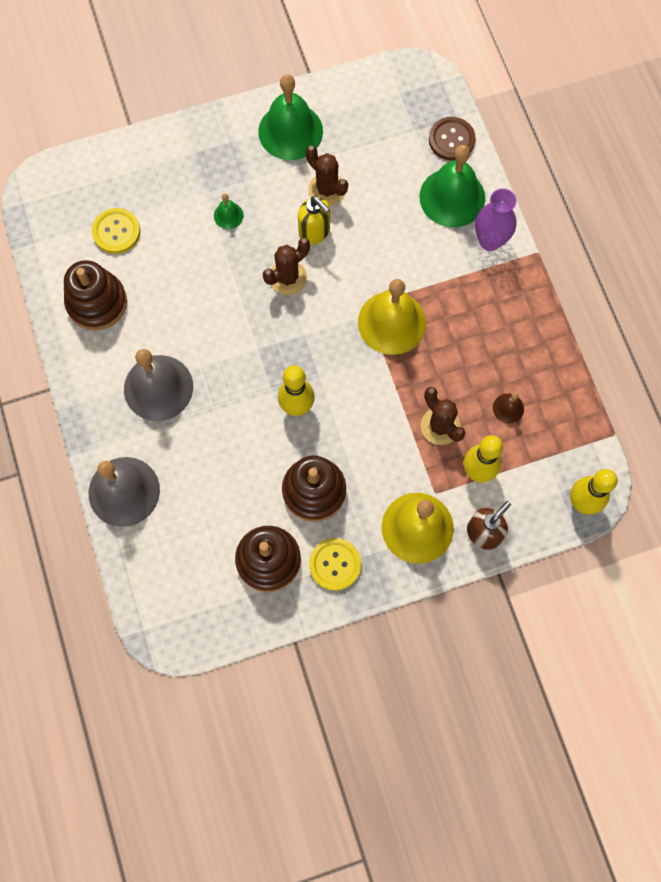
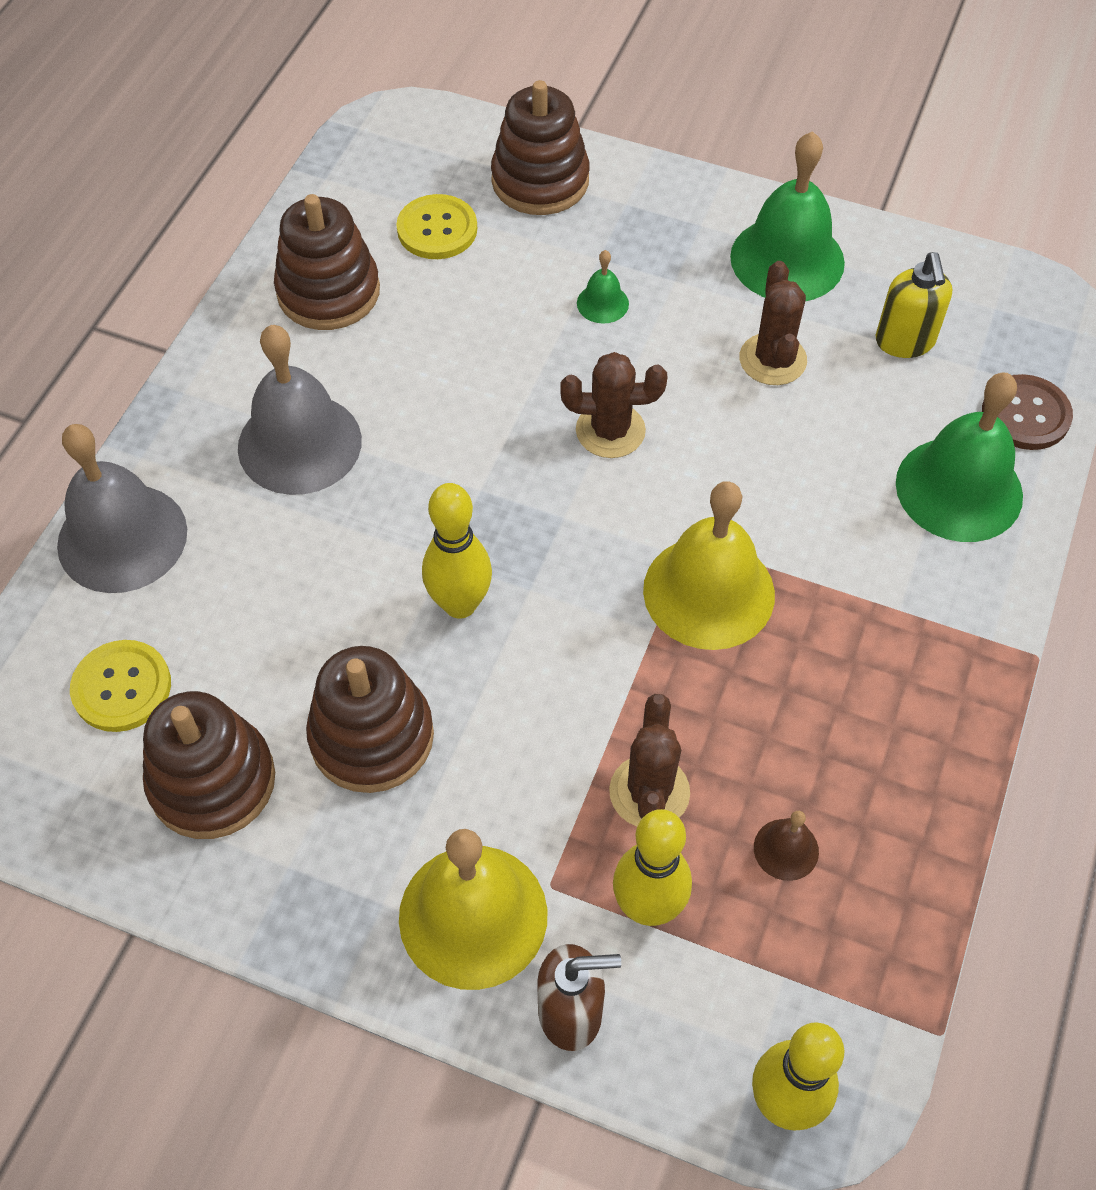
camera: 40 degrees right, 15 degrees down
yellow soap dispenser [298,196,330,245] -> yellow soap dispenser moved to [876,252,952,358]
yellow button [309,538,361,591] -> yellow button moved to [70,640,171,732]
purple vase [475,189,517,251] -> none
none -> brown stacking toy [491,80,589,215]

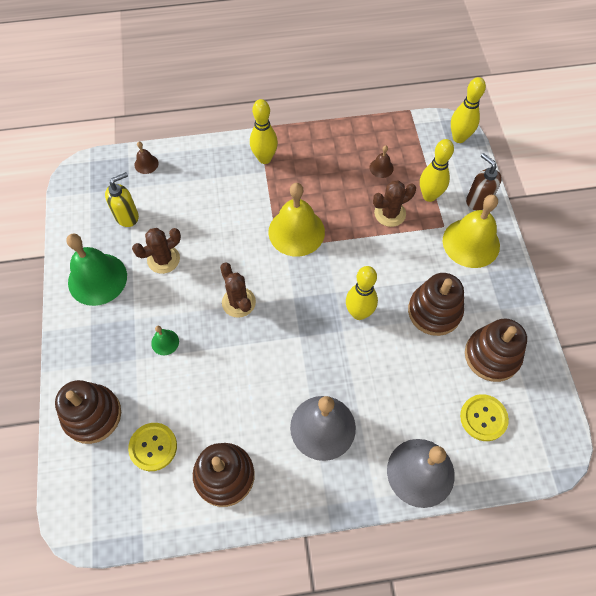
camera: 120 degrees left, 5 degrees up
green bell [896,372,1023,542] -> none
brown button [982,374,1073,450] -> brown bell [134,142,159,174]
none -> yellow bowling pin [250,99,278,164]

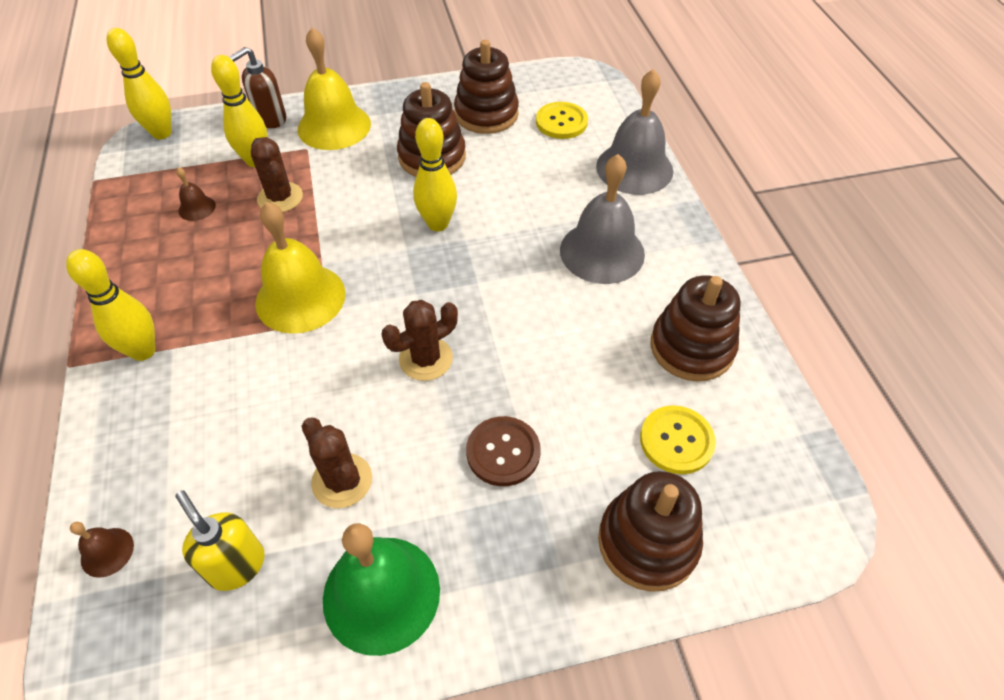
camera: 95 degrees left, 10 degrees down
green bell [151,326,179,355] -> brown button [466,416,541,486]

